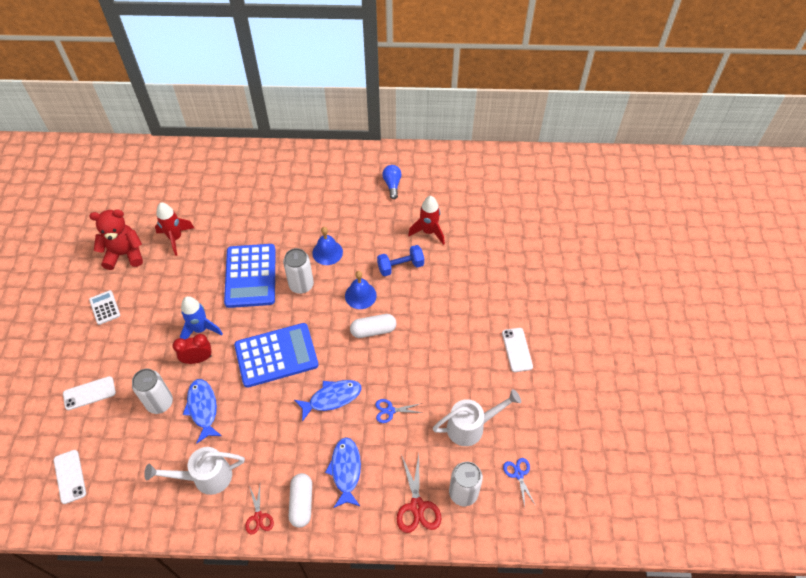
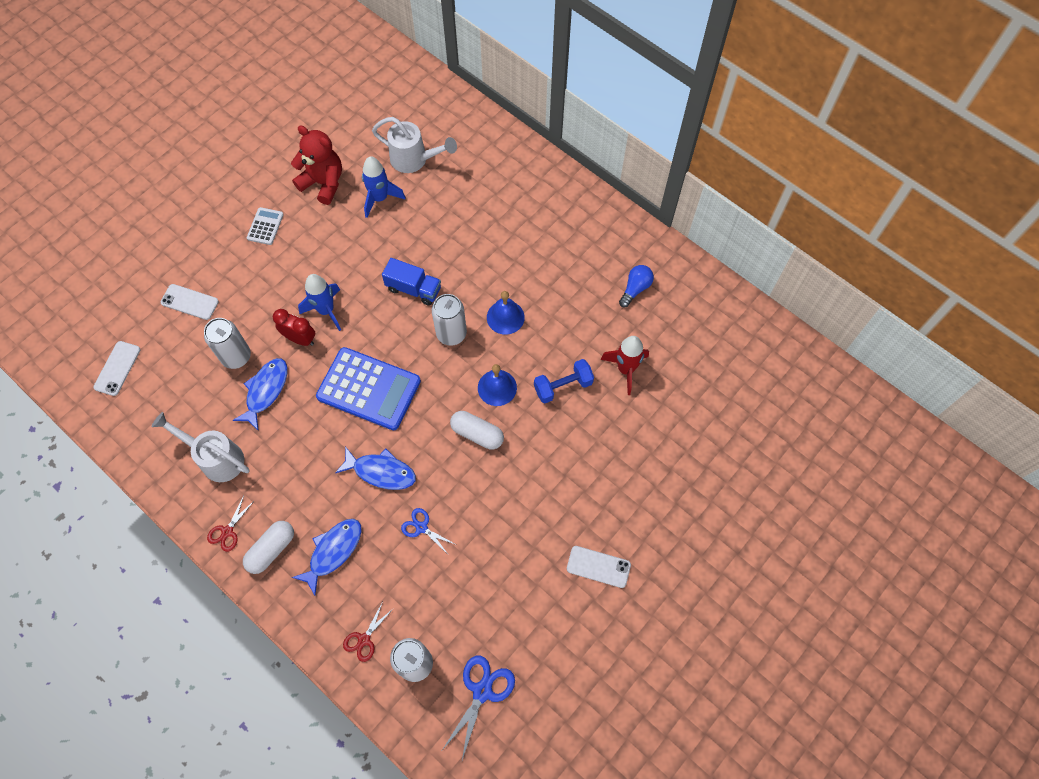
camera: 40 degrees right, 10 degrees up
red rocket [155,202,194,256] -> blue rocket [362,156,406,218]
blue calculator [224,244,276,308] -> blue truck [382,258,441,306]
blue dumbbell [377,245,424,276] -> blue dumbbell turned 45 degrees counterclockwise [534,359,594,404]
red scissors [397,454,442,533] -> red scissors [343,602,394,662], size x0.63
white watering can [433,389,521,446] -> white watering can moved to [372,117,457,173]
white phone [502,328,533,372] -> white phone turned 75 degrees clockwise [567,546,631,588]
blue scissors [503,458,536,507] -> blue scissors [442,655,515,760], size x1.60

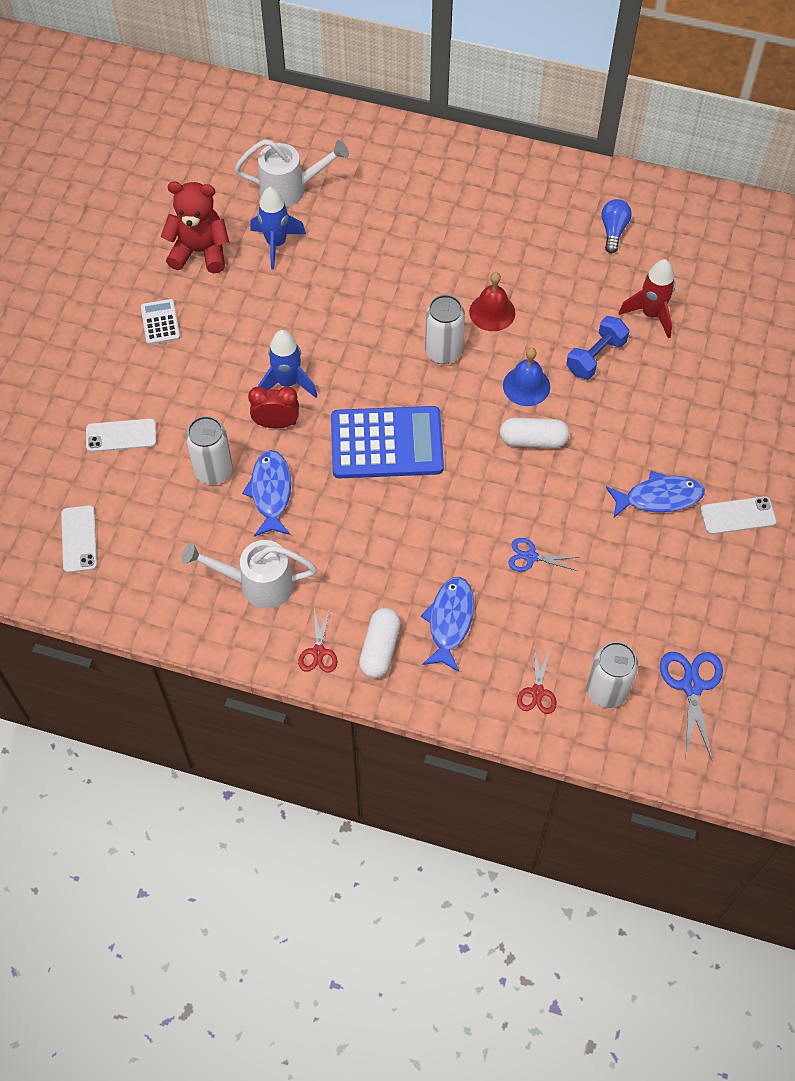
camera: 25 degrees left, 5 degrees down
blue fish [335,446,416,490] -> blue fish moved to [606,471,705,518]
blue truck [382,258,441,306] -> none
blue bell [487,291,525,335] -> red bell [469,272,515,331]

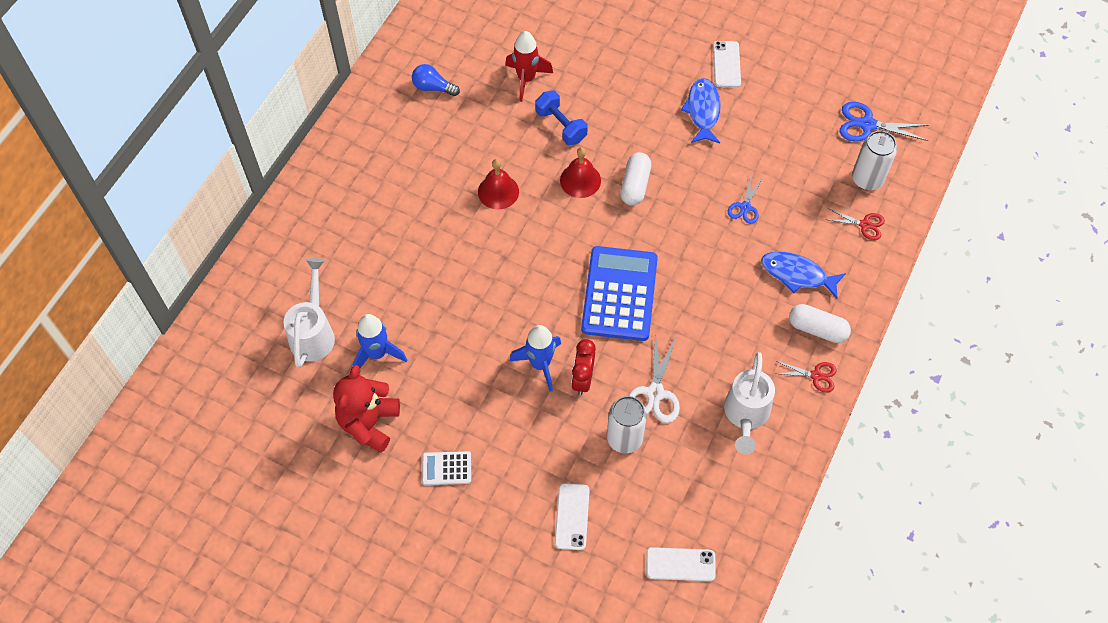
camera: 80 degrees left, 0 degrees up
blue fish [242,450,291,537] -> white scissors [628,332,680,423]
white can [425,295,465,364] -> none
blue bell [503,348,550,406] -> red bell [560,147,601,198]

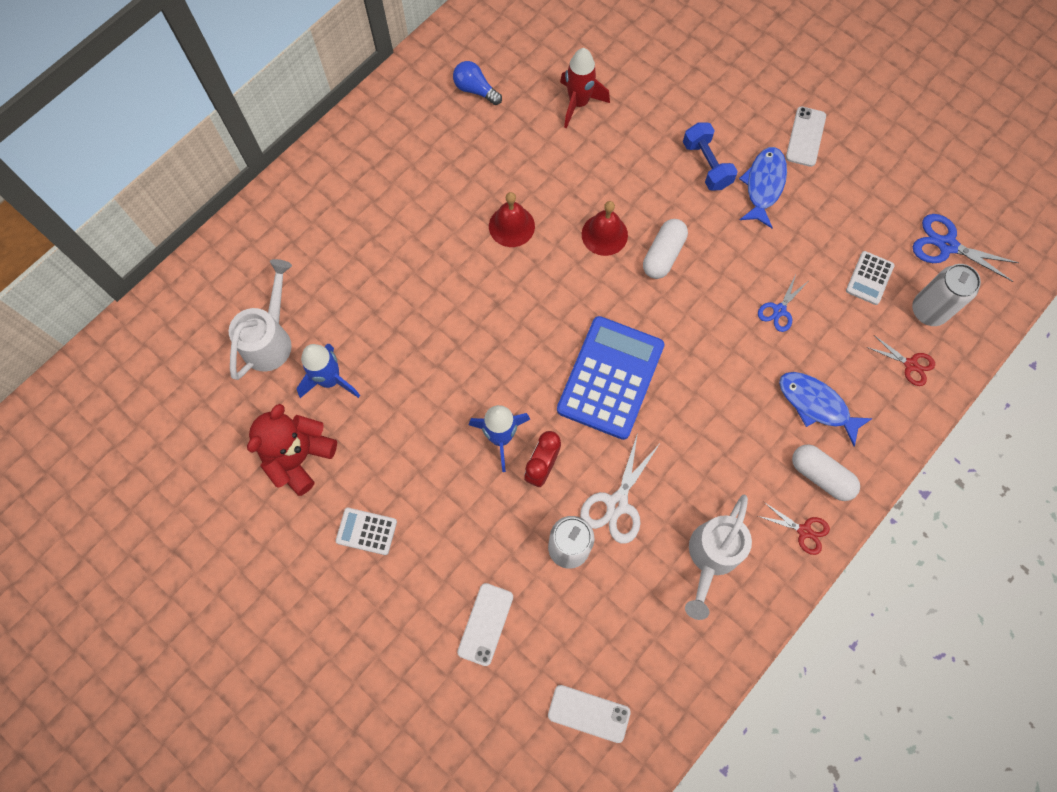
camera: 15 degrees right, 10 degrees up
blue dumbbell [535,90,588,145] -> blue dumbbell moved to [683,123,738,191]
none -> white calculator [846,251,895,305]

